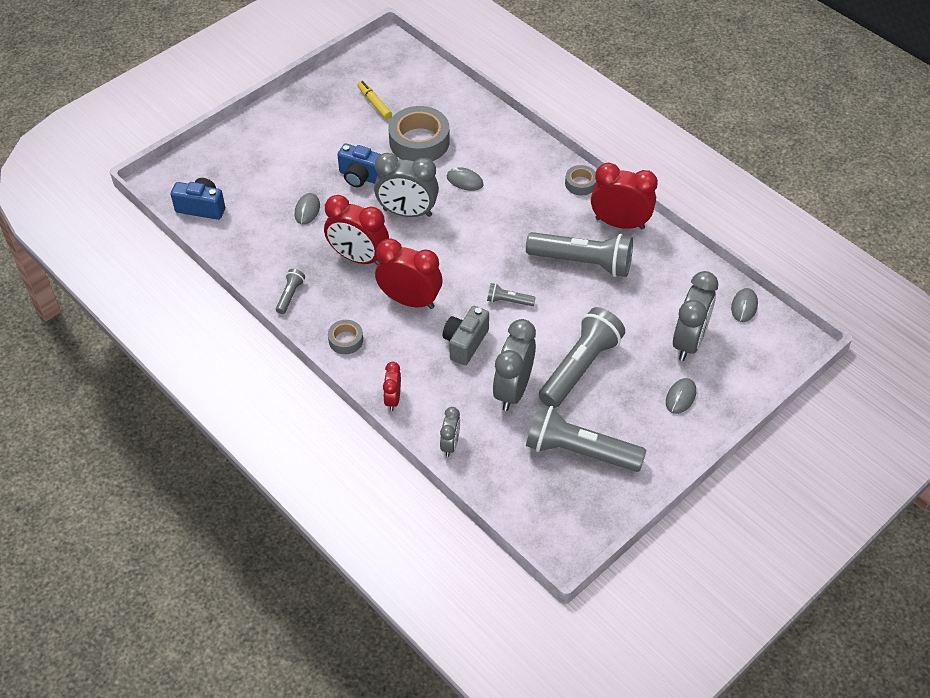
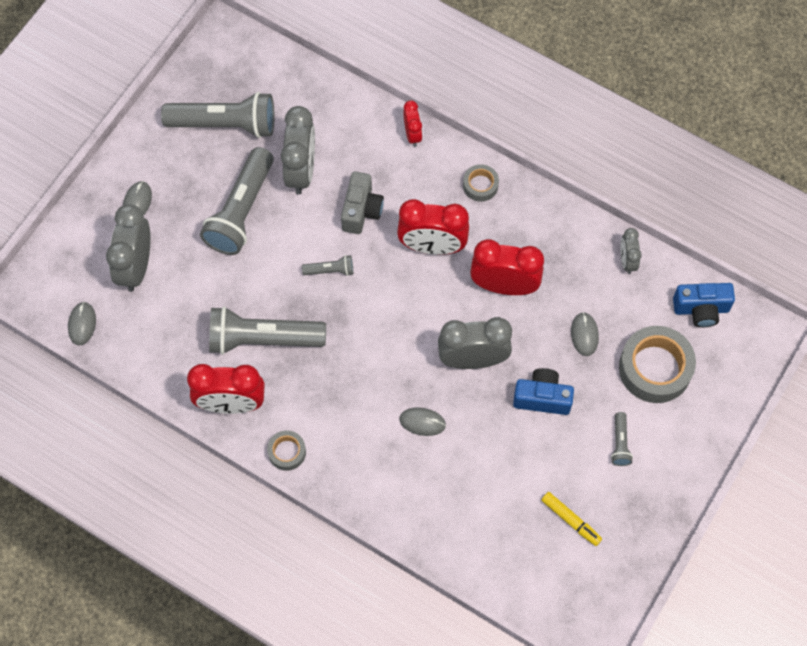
camera: 165 degrees right, 15 degrees up
grey flashlight [276,269,305,314] -> grey flashlight moved to [611,412,633,466]
grey tape [389,106,450,161] -> grey tape moved to [619,326,696,403]
grey clock [440,407,460,457] -> grey clock moved to [620,228,642,274]

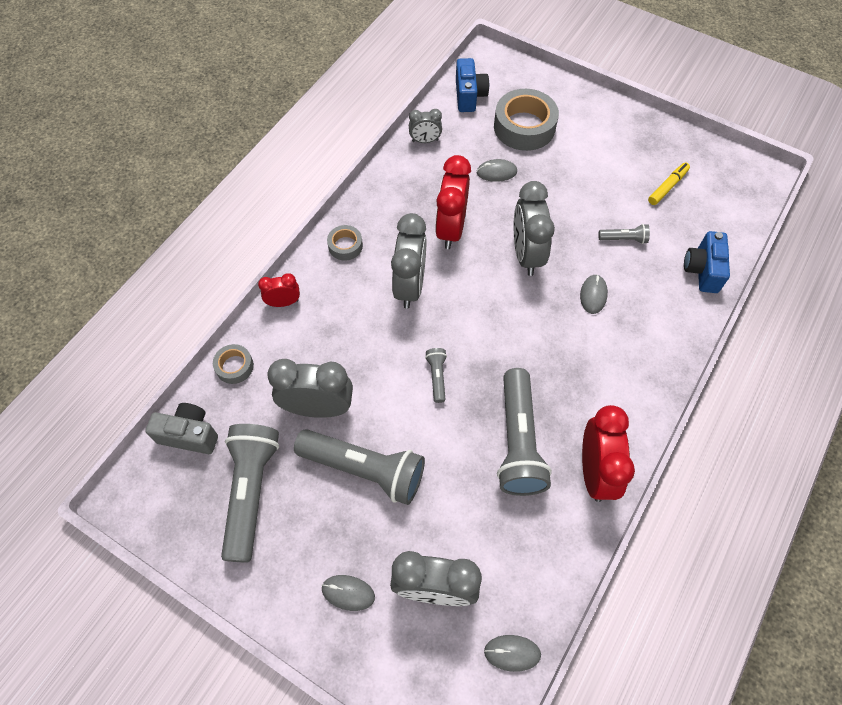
camera: 90 degrees left, 5 degrees down
grey tape [267,430,306,471] -> grey tape moved to [213,344,254,384]
grey camera [341,171,384,234] -> grey camera moved to [145,403,218,454]
red clock [397,199,469,255] -> grey clock [391,213,426,309]
blue camera [513,368,574,415] -> blue camera moved to [684,231,730,293]
grey flashlight [611,412,633,466] -> grey flashlight moved to [598,224,650,244]

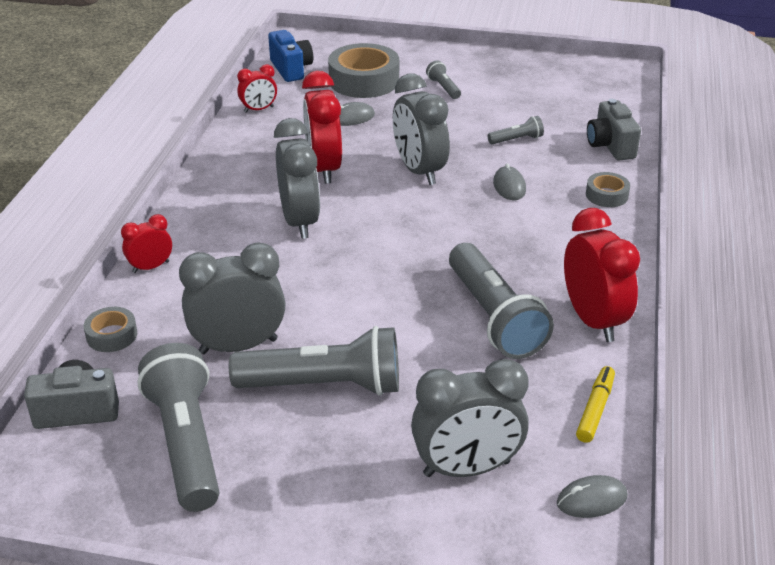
camera: 20 degrees left, 25 degrees down
grey mouse [321,575,375,611] -> none
grey tape [327,225,363,260] -> grey tape moved to [586,172,630,207]
grey clock [409,109,442,143] -> red clock [237,64,277,113]
grey flashlight [425,348,447,403] -> grey flashlight moved to [426,61,461,99]
yellow marker [648,163,690,205] -> yellow marker moved to [576,366,615,443]
blue camera [684,231,730,293] -> grey camera [587,99,641,161]

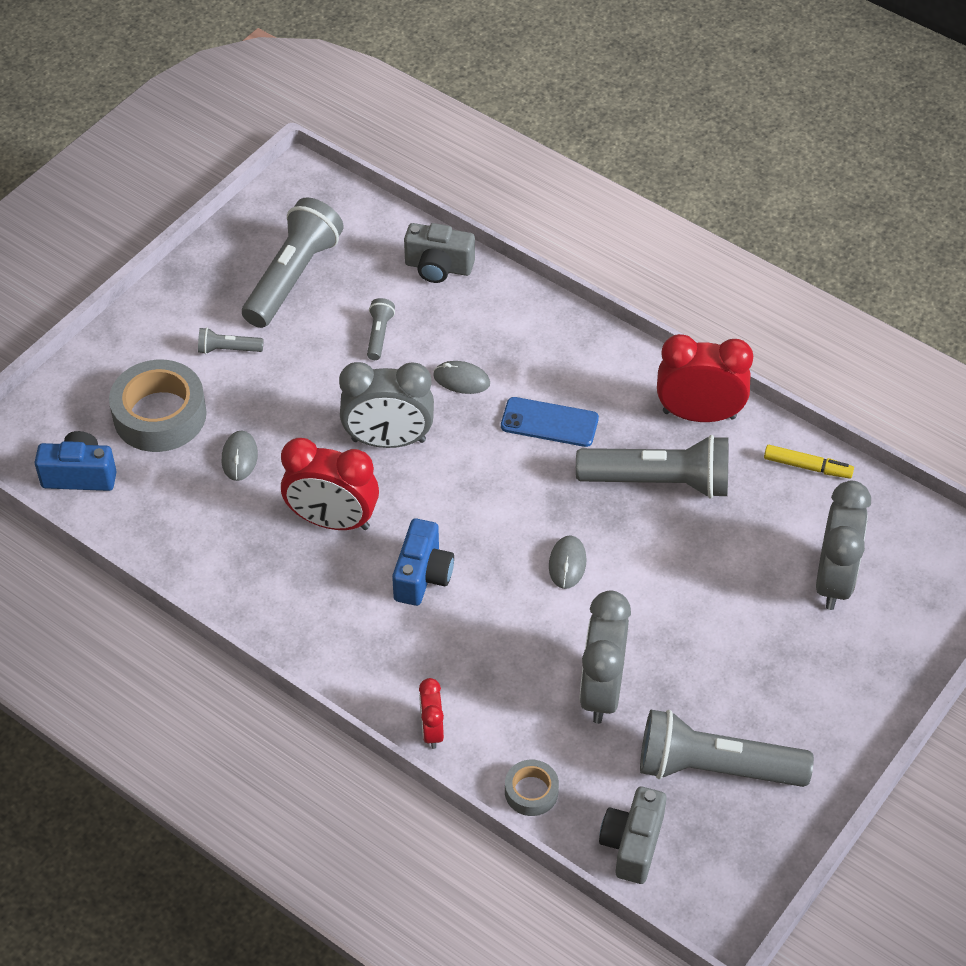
camera: 65 degrees left, 15 degrees up
grey flashlight [229,326,399,396] -> grey flashlight moved to [242,197,344,328]
red clock [237,64,277,113] -> none
grey clock [274,118,320,239] -> blue camera [392,518,454,606]
grey mouse [557,475,628,518] -> grey mouse moved to [549,536,587,589]
yellow marker [576,366,615,443] -> yellow marker turned 150 degrees clockwise [764,445,854,479]
grey tape [586,172,630,207] -> none
none -> blue phone [501,397,599,447]

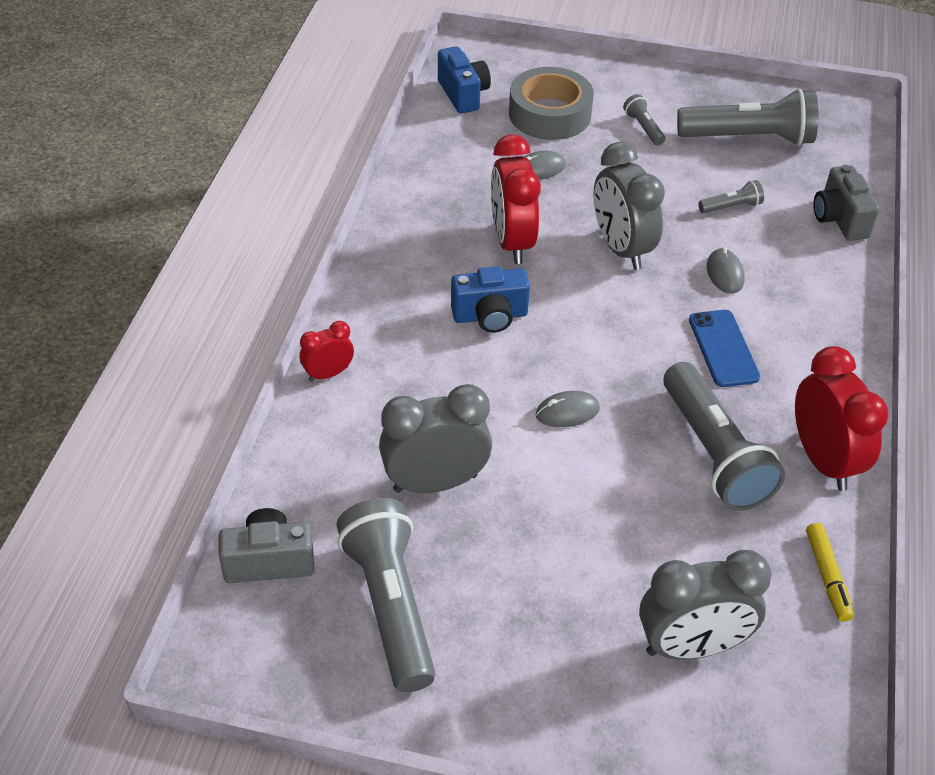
camera: 65 degrees right, 5 degrees down
grey tape [505,760,559,816] -> none

